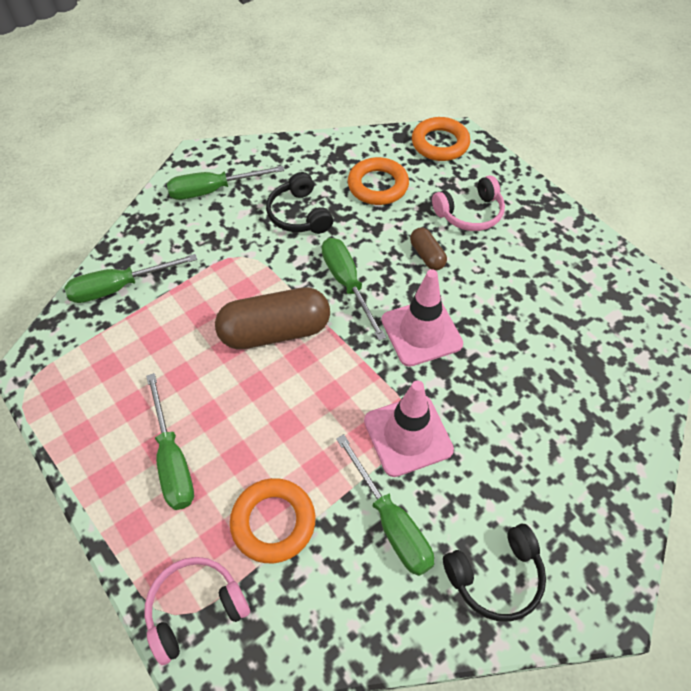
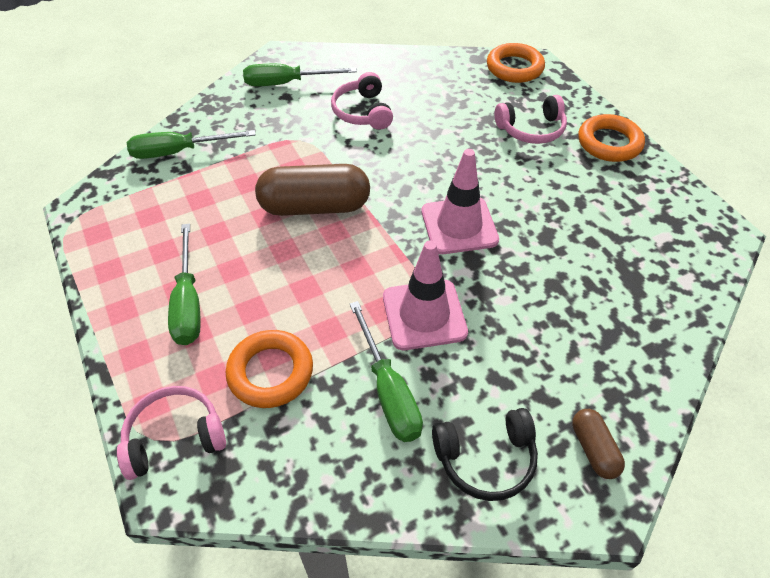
camera: 10 degrees right, 5 degrees down
black headphones [266,172,333,234] -> pink headphones [331,72,393,130]
green screwdriver [322,238,386,341] -> none
orange ring [348,157,409,205] -> orange ring moved to [578,114,645,162]
brown capsule [410,228,447,270] -> brown capsule moved to [572,409,625,479]

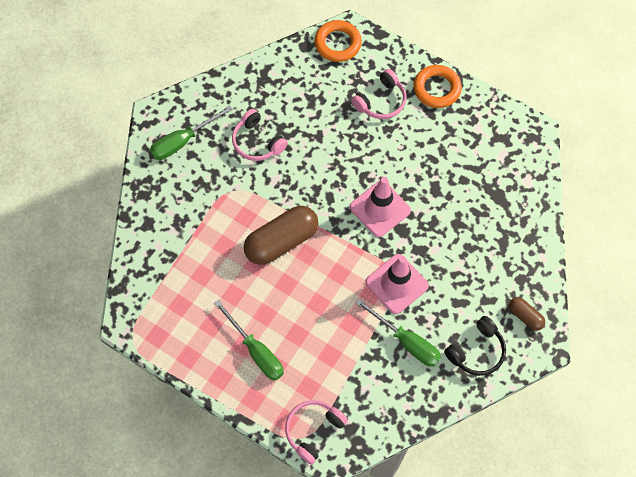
camera: 30 degrees left, 15 degrees up
green screwdriver [127,130,256,159] -> none
orange ring [226,330,313,408] -> none

